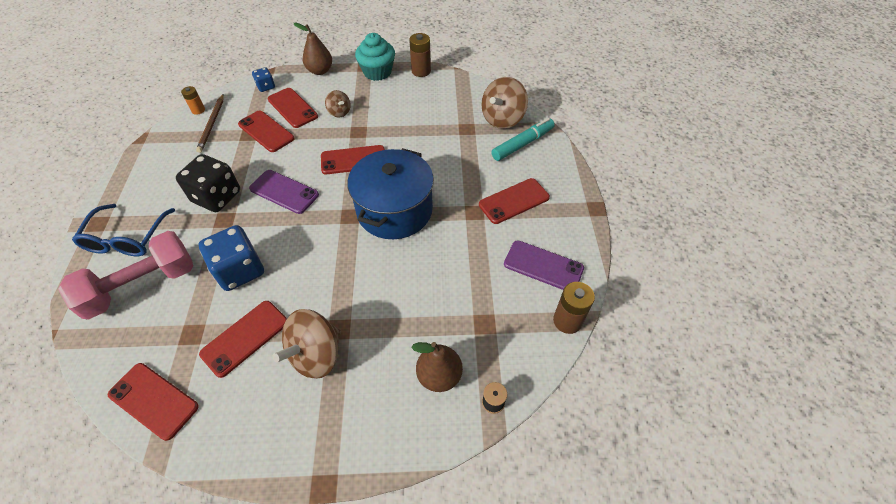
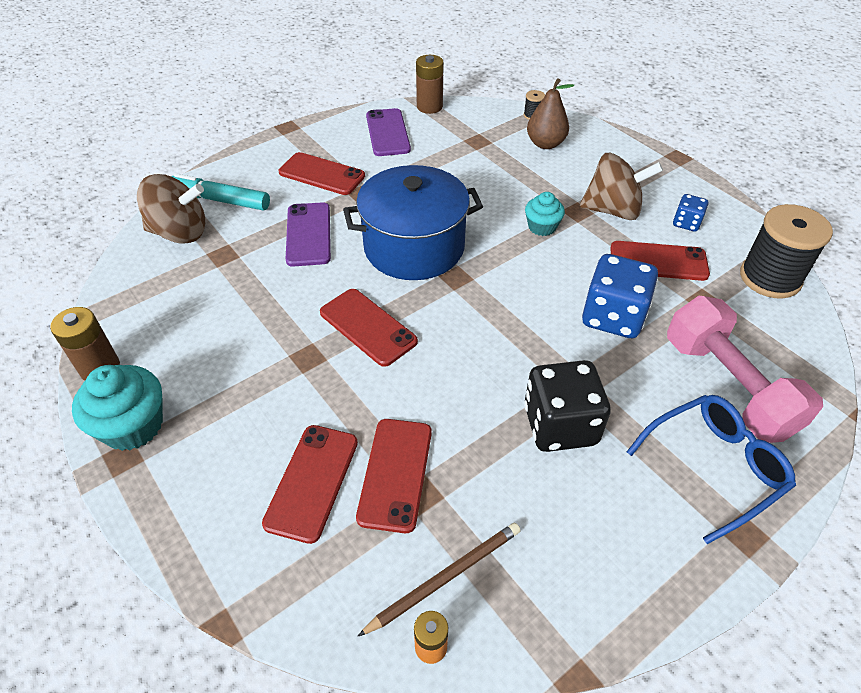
camera: 125 degrees left, 5 degrees down
pink dumbbell [58,231,193,319] -> pink dumbbell turned 45 degrees clockwise [667,296,823,443]
red phone [108,363,199,441] -> black spool [740,204,833,299]
purple phone [249,170,319,214] -> purple phone moved to [286,202,331,267]
blue dice [252,67,275,92] -> blue dice moved to [673,194,708,232]
brown pear [293,22,332,75] -> none
brown spinning top [325,90,351,117] -> none
none -> turquoise cupcake [525,192,565,236]

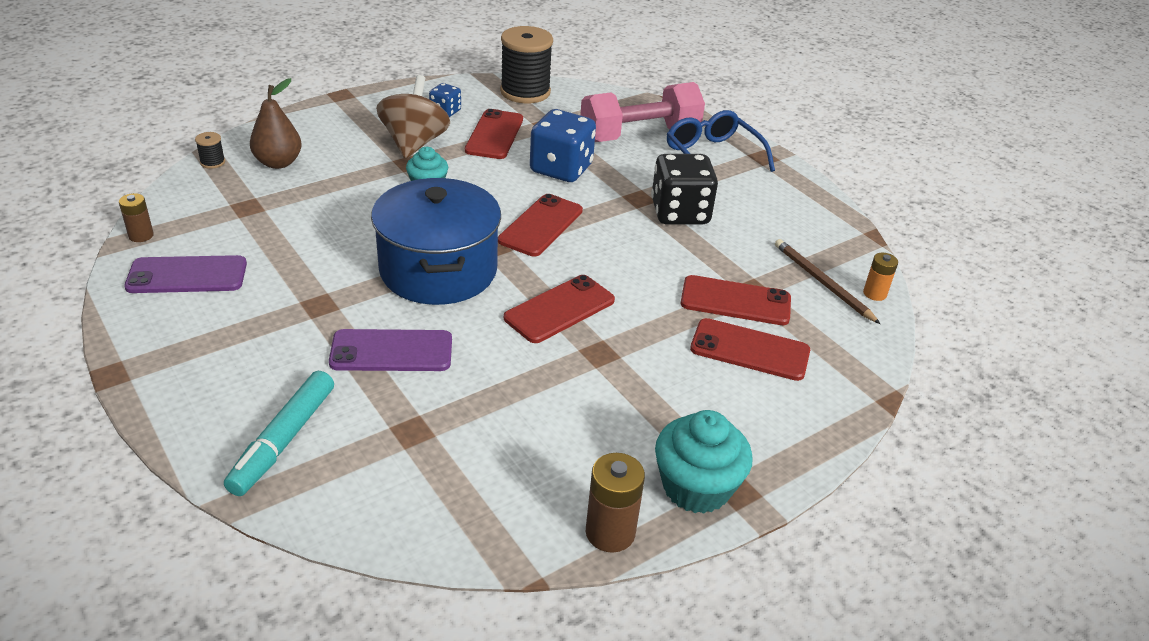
camera: 90 degrees left, 10 degrees down
brown spinning top [137,174,205,244] -> none
red phone [279,152,365,195] -> red phone moved to [498,194,583,256]
brown battery [416,55,444,114] -> brown battery [119,193,154,242], size x0.63

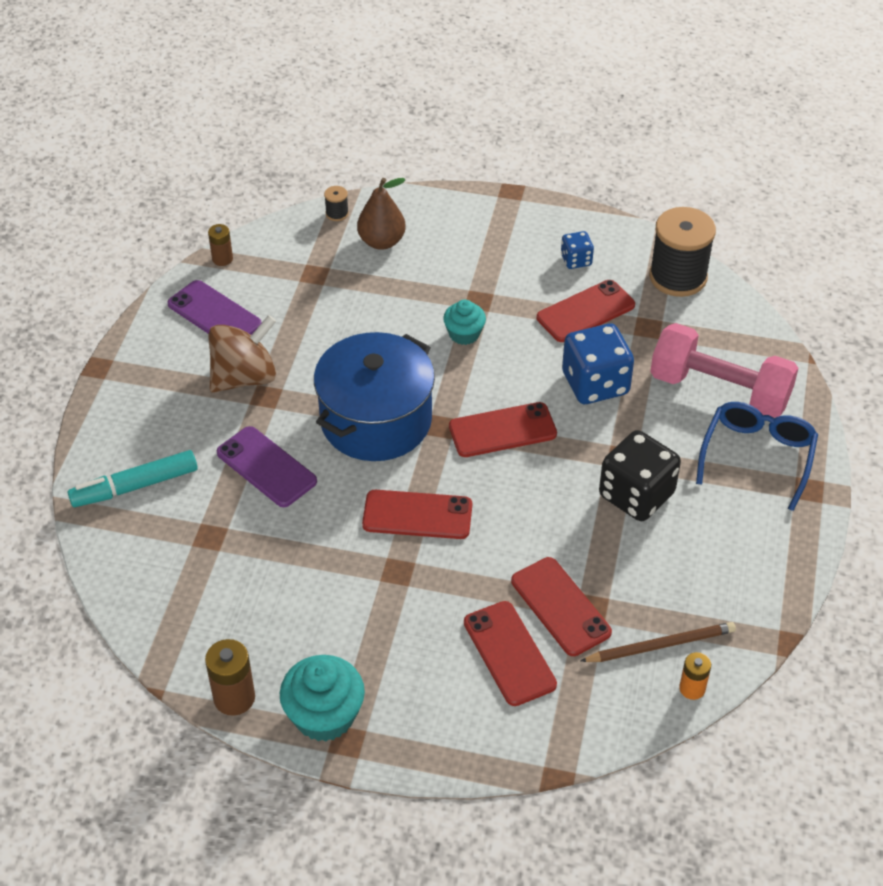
camera: 50 degrees right, 10 degrees up
brown spinning top [376,75,450,159] -> brown spinning top moved to [208,315,276,393]
brown pencil [775,239,880,324] -> brown pencil turned 60 degrees clockwise [581,622,736,662]

